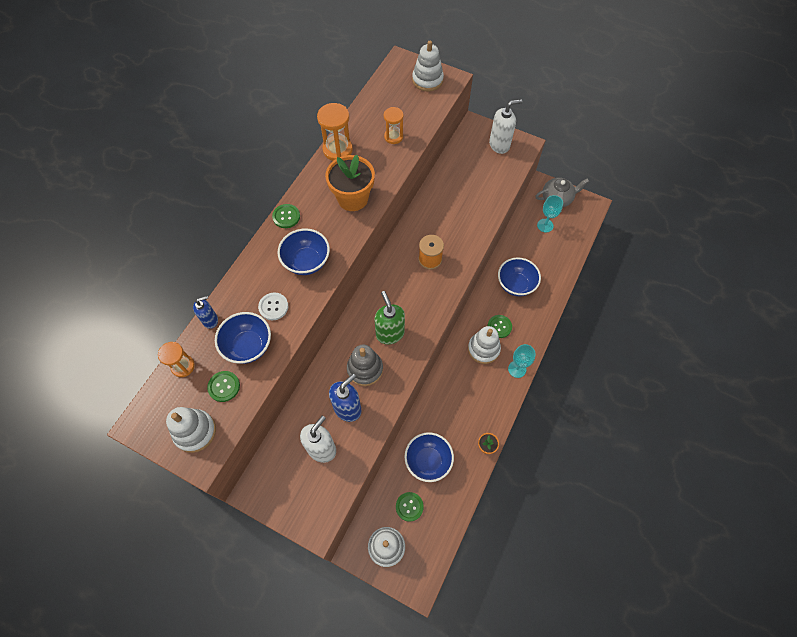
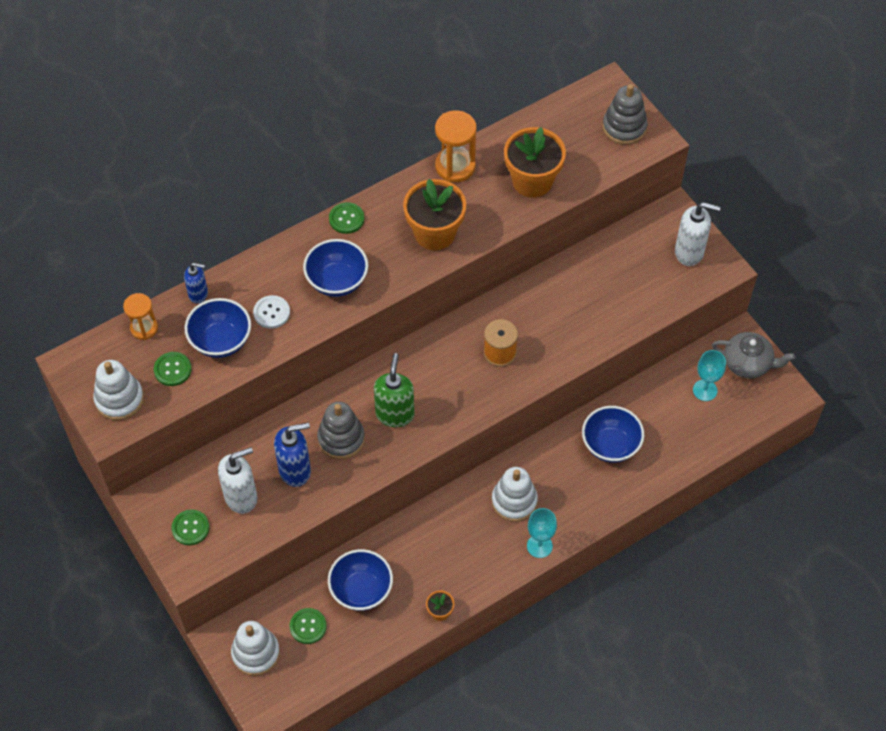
camera: 30 degrees right, 5 degrees down
orange hourglass [384,107,404,144] -> orange flower pot [504,127,566,198]
white stacking toy [412,41,444,92] -> grey stacking toy [603,84,648,145]
green button [488,315,512,338] -> green button moved to [171,509,209,545]

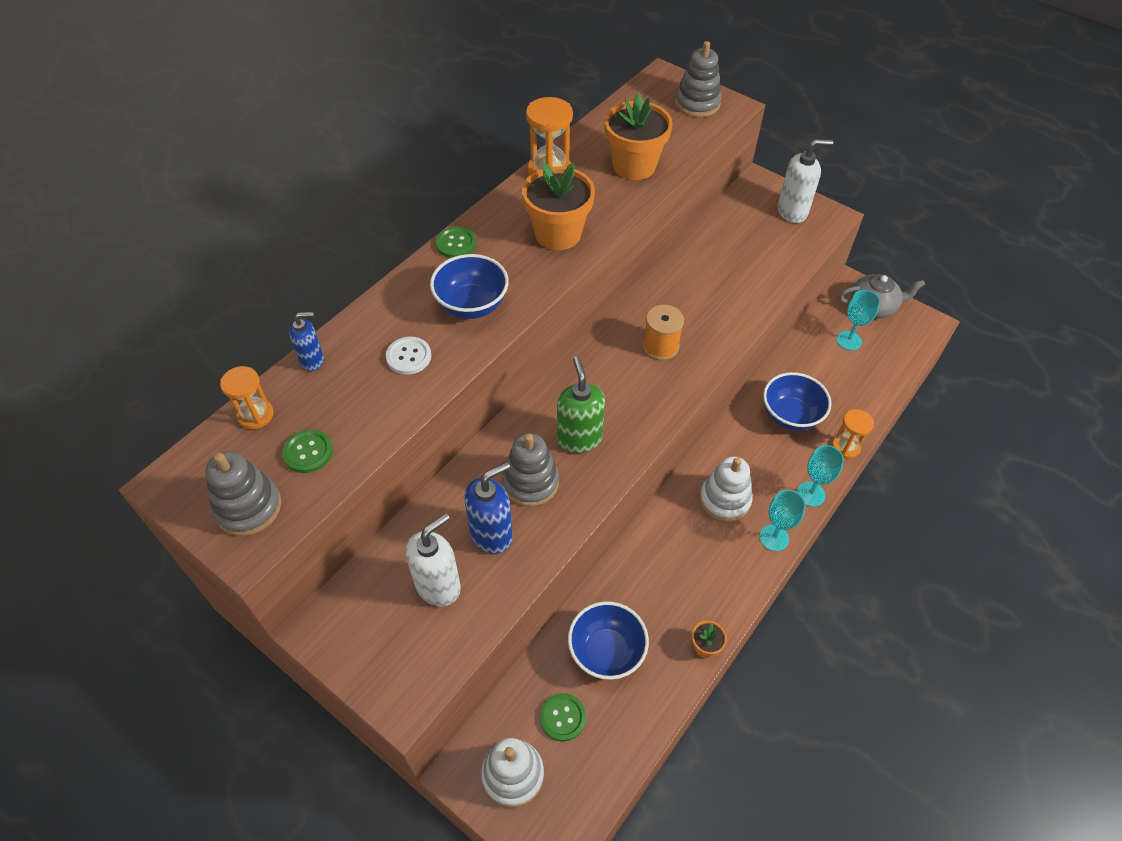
camera: 20 degrees left, 5 degrees down
white stacking toy [93,360,144,420] -> grey stacking toy [205,451,281,536]
green button [171,509,209,545] -> none
blue bowl [185,298,251,358] -> none
none -> turquoise goblet [797,445,844,507]
none -> orange hourglass [832,409,874,459]

